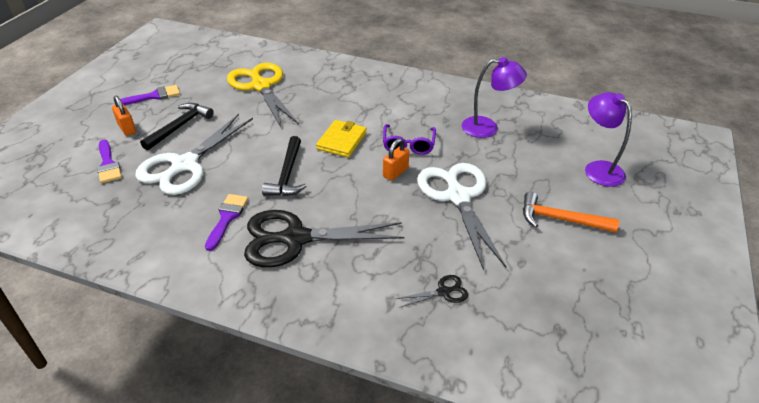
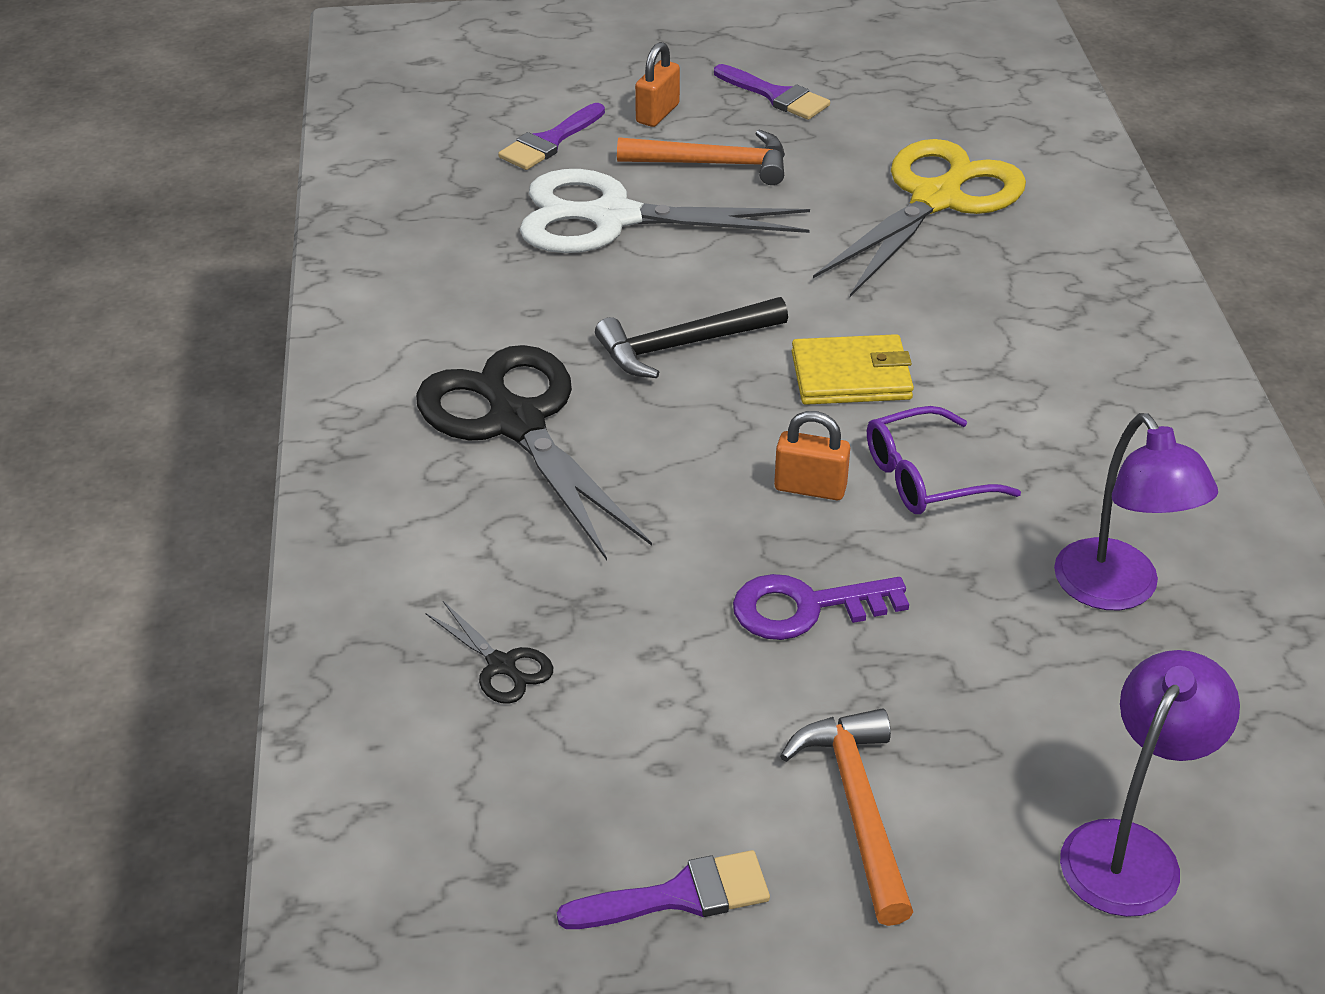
camera: 65 degrees right, 0 degrees up
black hammer [140,103,214,151] -> orange hammer [617,130,785,185]
purple brush [205,194,248,251] -> purple brush moved to [557,850,770,929]
white scissors [417,163,506,270] -> purple key [733,574,909,640]

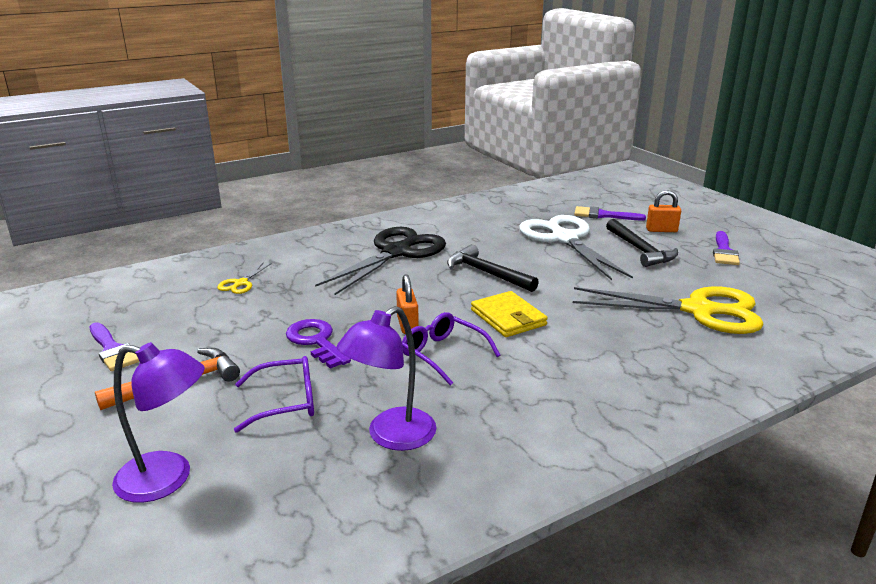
camera: 65 degrees right, 15 degrees down
black scissors [425,601,553,704] -> yellow scissors [217,262,272,294]
orange hammer [617,130,785,185] -> black hammer [606,219,678,267]
none -> purple glasses [234,356,314,433]

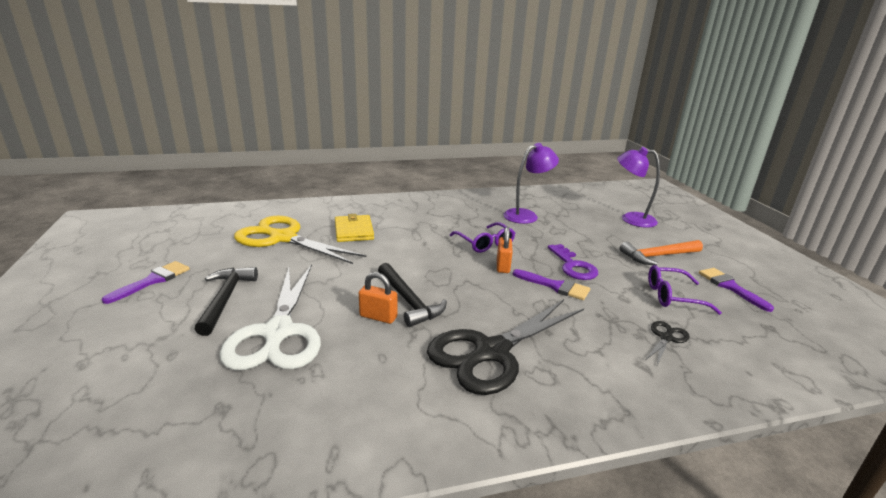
camera: 165 degrees left, 0 degrees up
yellow scissors [217,262,272,294] -> black scissors [645,321,690,365]
purple glasses [234,356,314,433] -> purple glasses moved to [648,265,722,315]
yellow wallet [471,291,548,337] -> yellow wallet moved to [335,214,374,242]
purple brush [574,206,646,220] -> purple brush moved to [513,269,590,300]
orange padlock [646,190,681,232] -> orange padlock moved to [359,272,397,324]

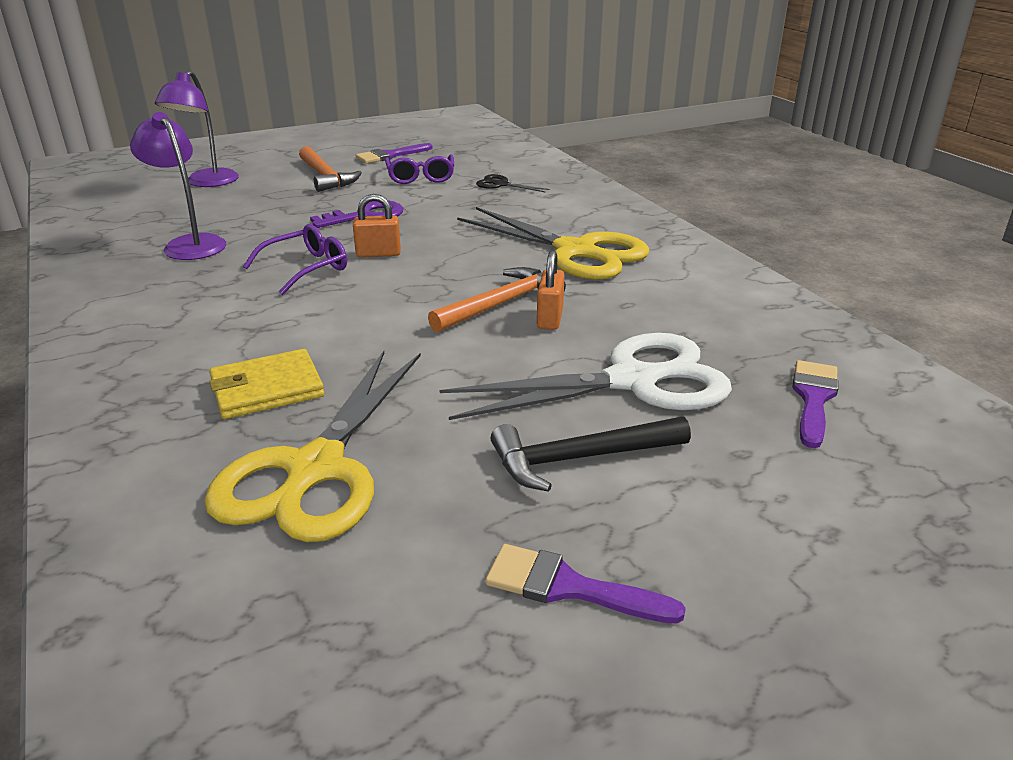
camera: 100 degrees left, 5 degrees up
black hammer [378,263,447,327] -> orange hammer [428,267,566,332]
black scissors [427,299,584,395] -> yellow scissors [457,207,650,280]
purple brush [513,269,590,300] -> purple brush moved to [792,360,839,448]

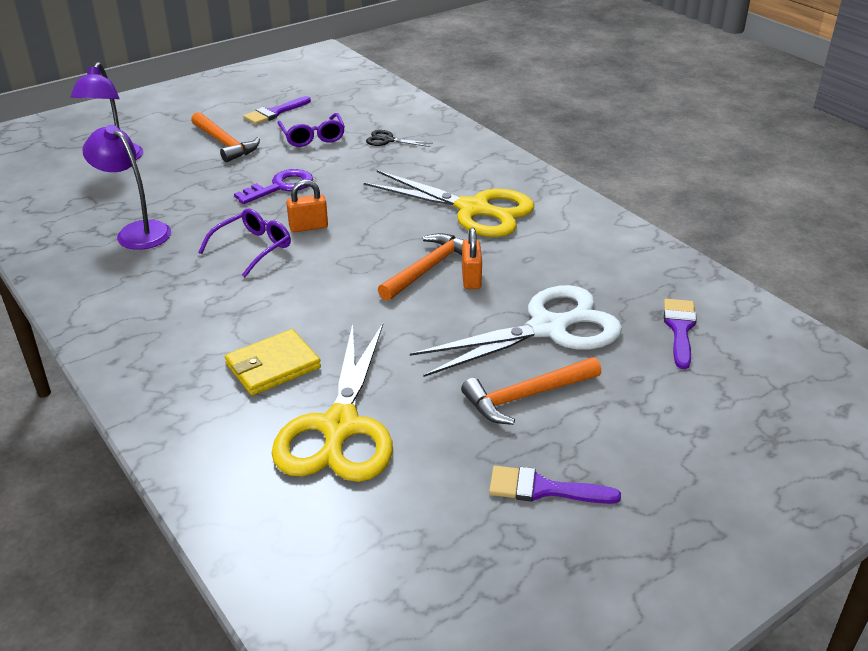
camera: 10 degrees left, 5 degrees up
black hammer [491,417,691,492] -> orange hammer [461,357,601,425]

